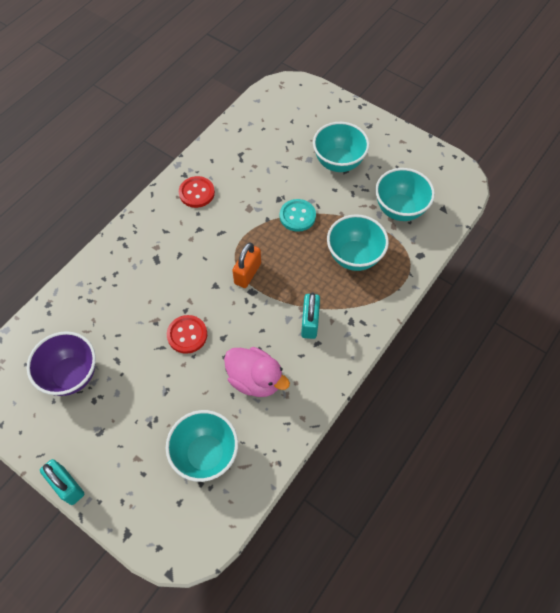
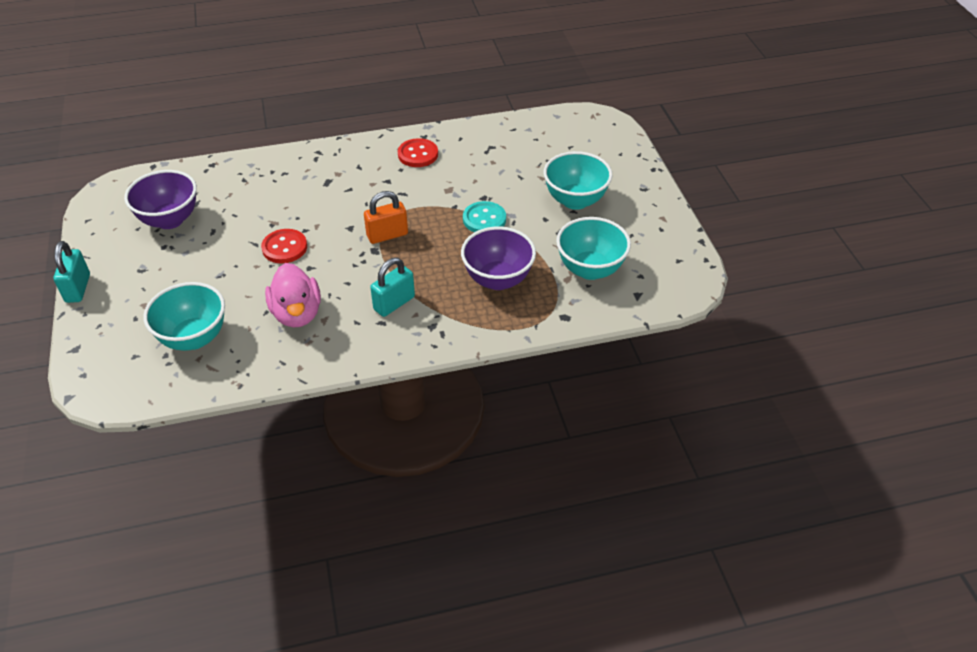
camera: 40 degrees right, 15 degrees down
turquoise bowl [327,214,389,271] -> purple bowl [461,226,536,290]

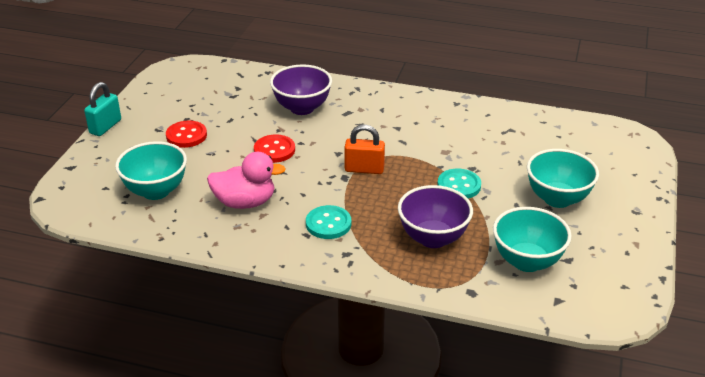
camera: 30 degrees right, 10 degrees down
purple bowl [124,170,197,229] -> purple bowl moved to [270,65,332,115]
pink duck [265,263,321,327] -> pink duck turned 105 degrees counterclockwise [207,152,286,209]
turquoise padlock [370,258,415,317] -> turquoise button [306,205,351,239]
red button [398,138,438,167] -> red button moved to [166,120,207,148]

